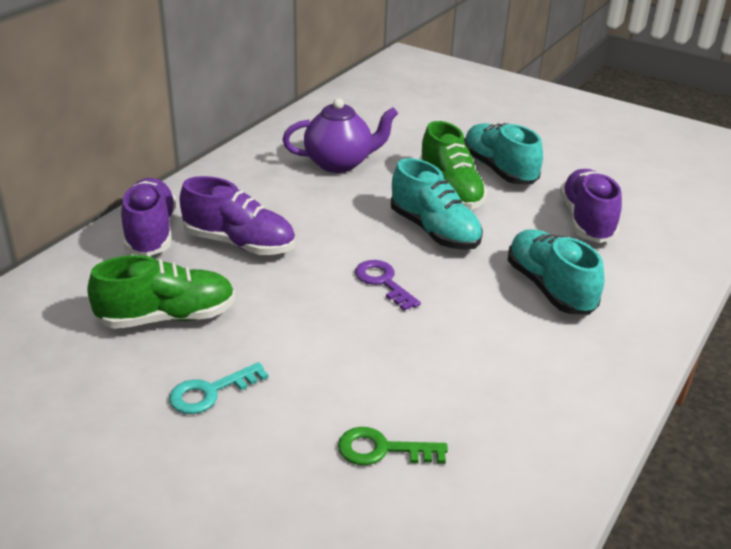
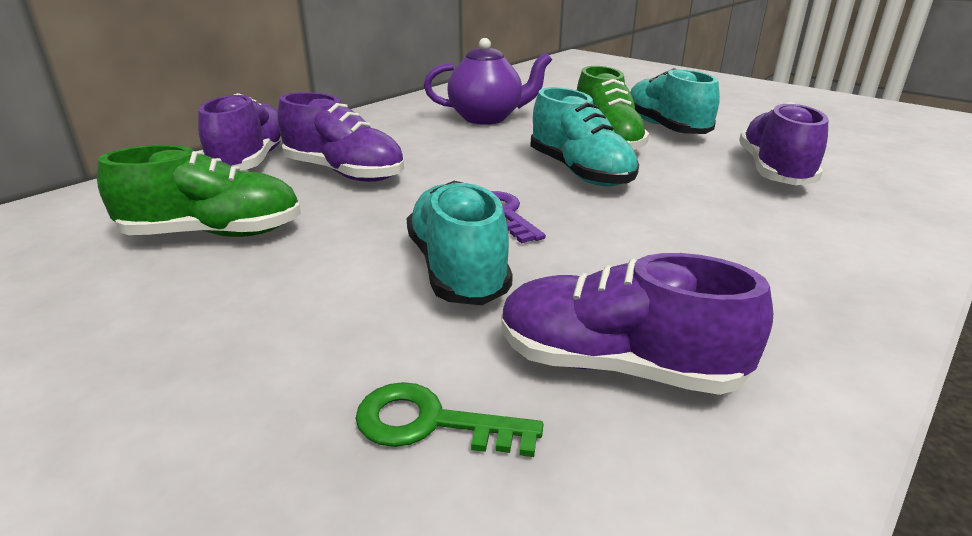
camera: 10 degrees right, 5 degrees down
turquoise key [169,362,269,414] -> none
turquoise shoe [508,229,604,315] -> turquoise shoe moved to [406,181,513,305]
none -> purple shoe [502,253,773,395]

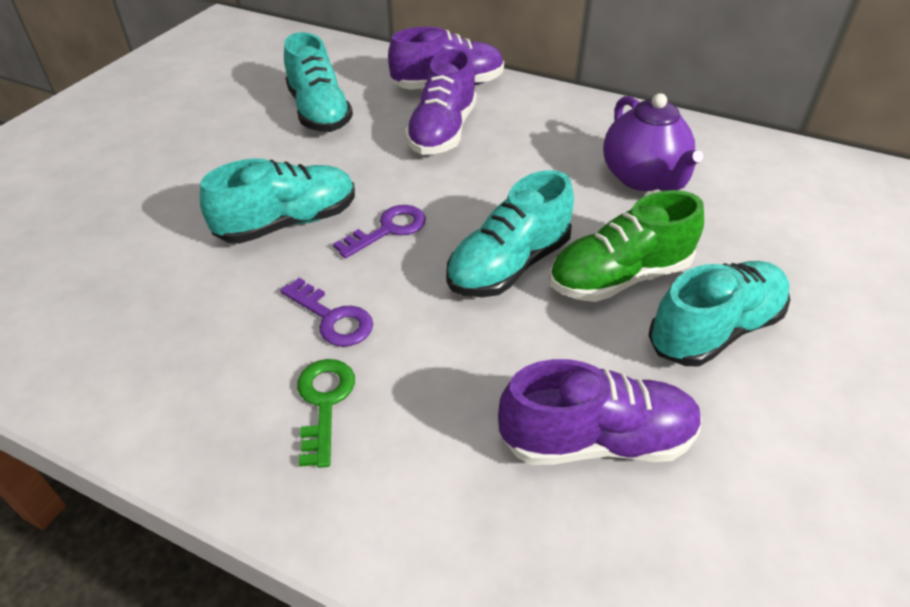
camera: 75 degrees right, 15 degrees up
green shoe [97,145,301,237] -> turquoise shoe [284,32,353,132]
green key [355,382,543,457] -> green key moved to [297,359,355,468]
purple shoe [502,253,773,395] -> none
none -> purple key [280,278,373,347]

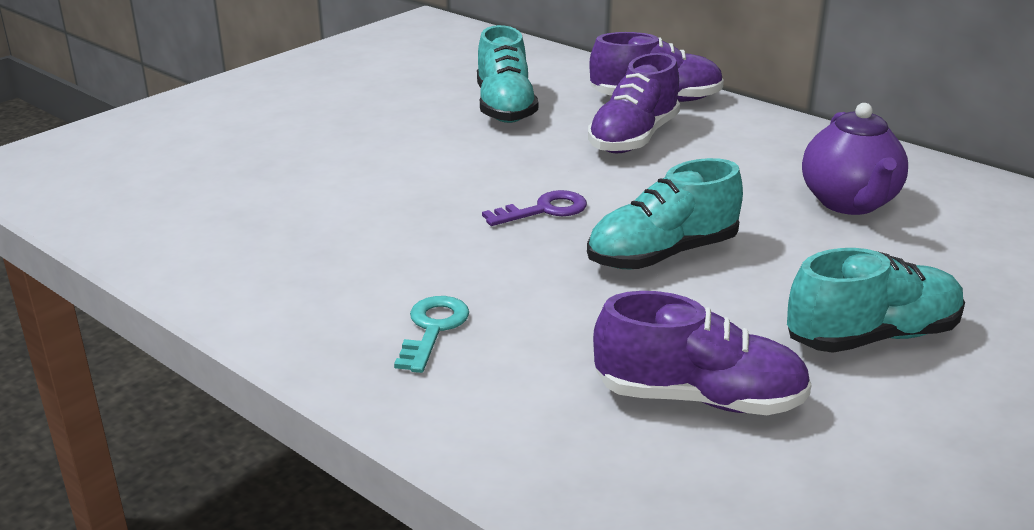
camera: 15 degrees right, 15 degrees down
turquoise shoe [200,159,355,244] -> none
purple key [280,278,373,347] -> none
green key [297,359,355,468] -> turquoise key [394,296,469,373]
green shoe [549,190,704,302] -> none

